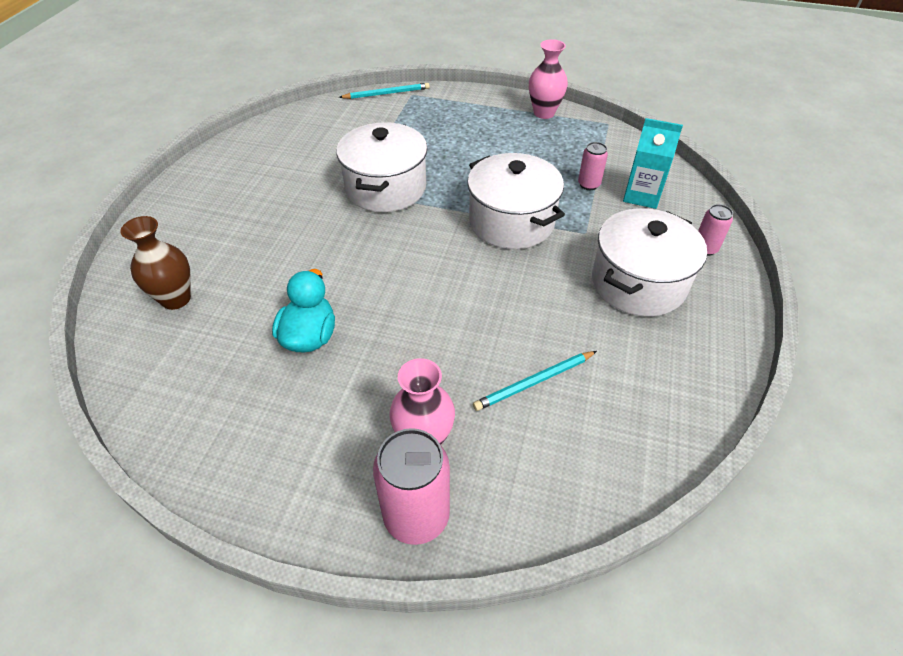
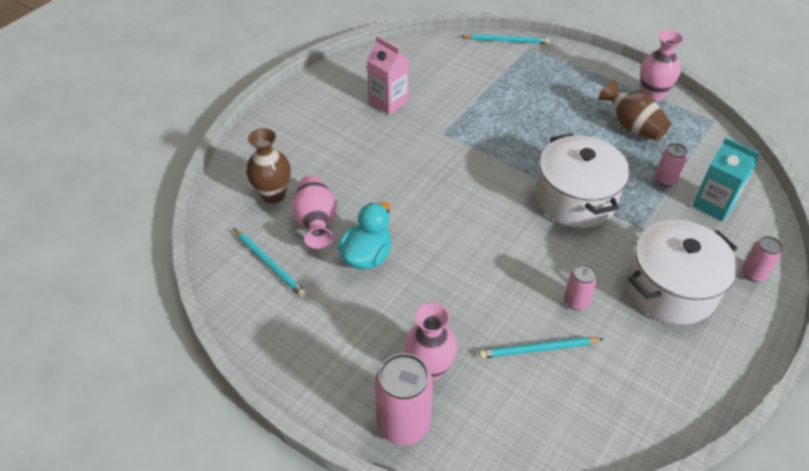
camera: 20 degrees right, 0 degrees up
white pot [336,122,428,212] -> none
none -> turquoise pencil [233,228,306,297]
none -> pink vase [292,175,337,249]
none -> pink carton [367,36,410,115]
none -> pink can [564,264,597,310]
none -> brown vase [599,80,671,141]

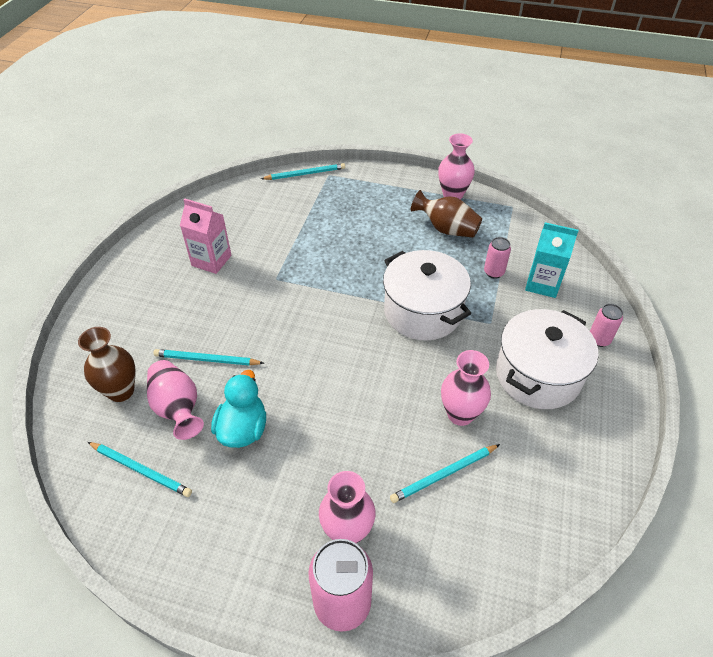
camera: 20 degrees left, 0 degrees up
pink can [564,264,597,310] -> pink vase [441,350,491,426]
none -> turquoise pencil [153,349,264,366]

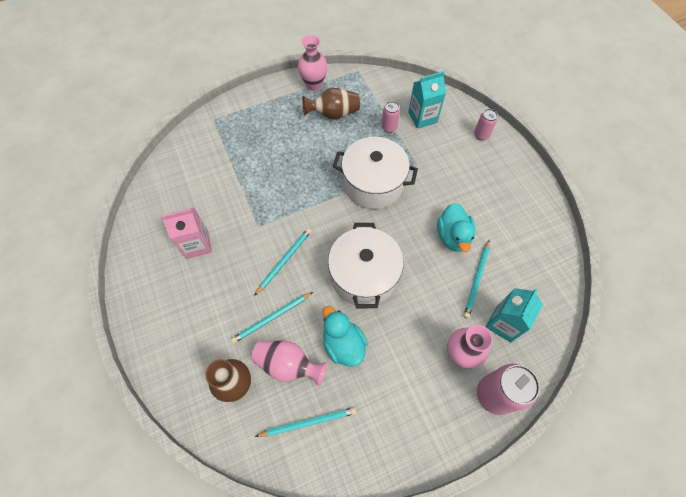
camera: 40 degrees left, 15 degrees up
turquoise pencil [261,163,345,180] -> turquoise pencil moved to [254,228,311,296]
pink vase [441,350,491,426] -> turquoise duck [437,203,475,252]
white pot [496,309,598,409] -> white pot moved to [328,223,404,308]
none -> turquoise carton [486,288,543,342]

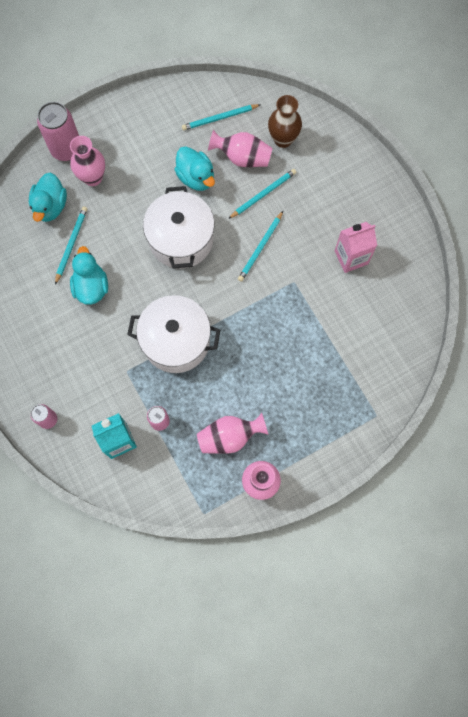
camera: 175 degrees right, 10 degrees up
brown vase [302,88,360,119] -> pink vase [197,413,269,454]
turquoise carton [486,288,543,342] -> turquoise duck [29,173,67,222]

